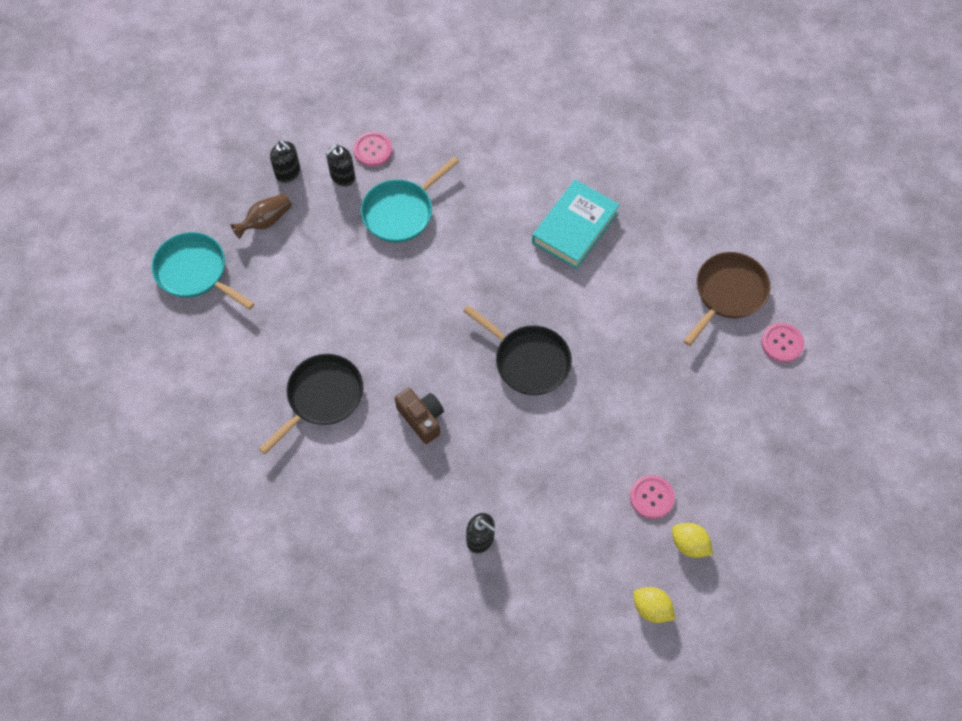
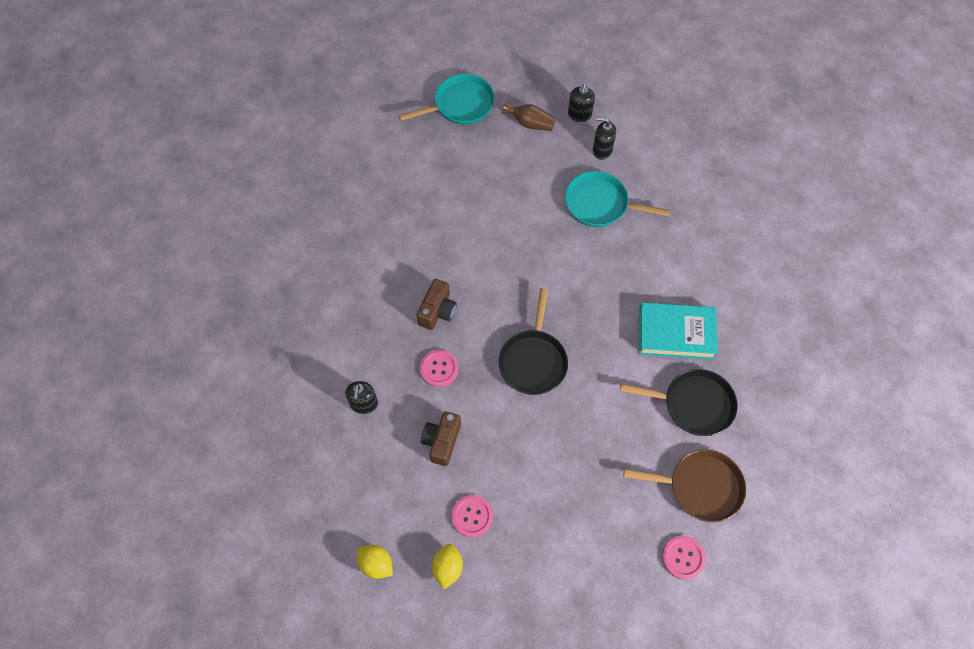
camera: 60 degrees right, 0 degrees up
turquoise pan [152,232,255,310] -> turquoise pan turned 60 degrees clockwise [398,74,495,125]
black pan [259,354,363,454] -> black pan moved to [620,369,737,436]
pink button [353,132,392,166] -> pink button moved to [420,350,458,387]
yellow lemon [633,587,676,623] -> yellow lemon turned 60 degrees counterclockwise [356,545,393,579]
none -> brown camera [421,411,461,466]

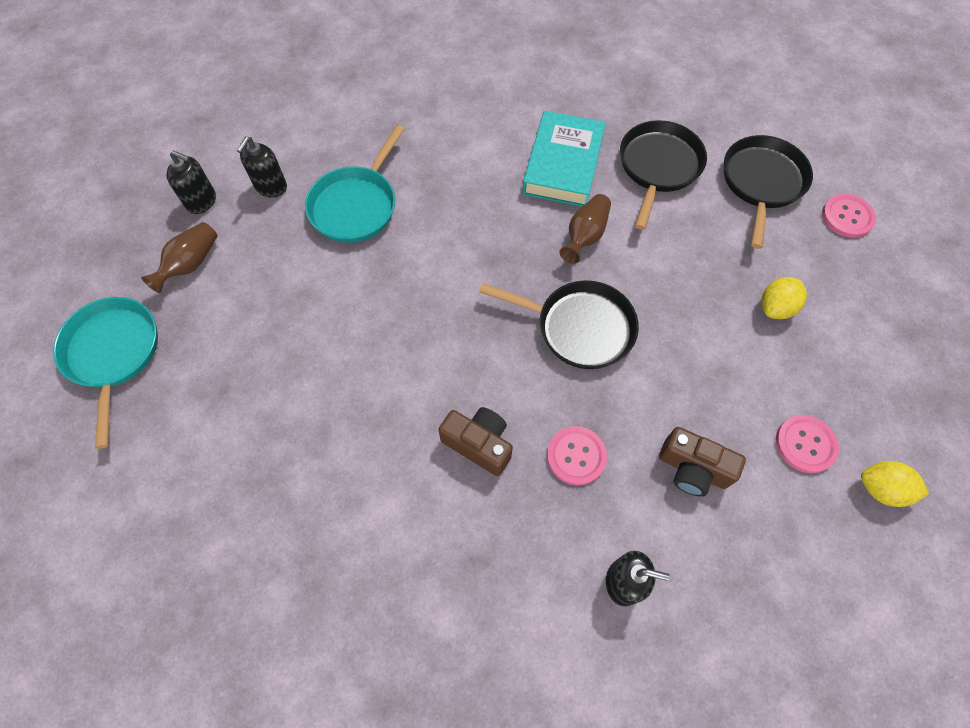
camera: 80 degrees left, 0 degrees up
yellow lemon [356,545,393,579] -> yellow lemon moved to [761,277,807,319]
brown pan [624,449,746,522] -> black pan [724,135,813,249]
none -> brown vase [559,194,611,264]

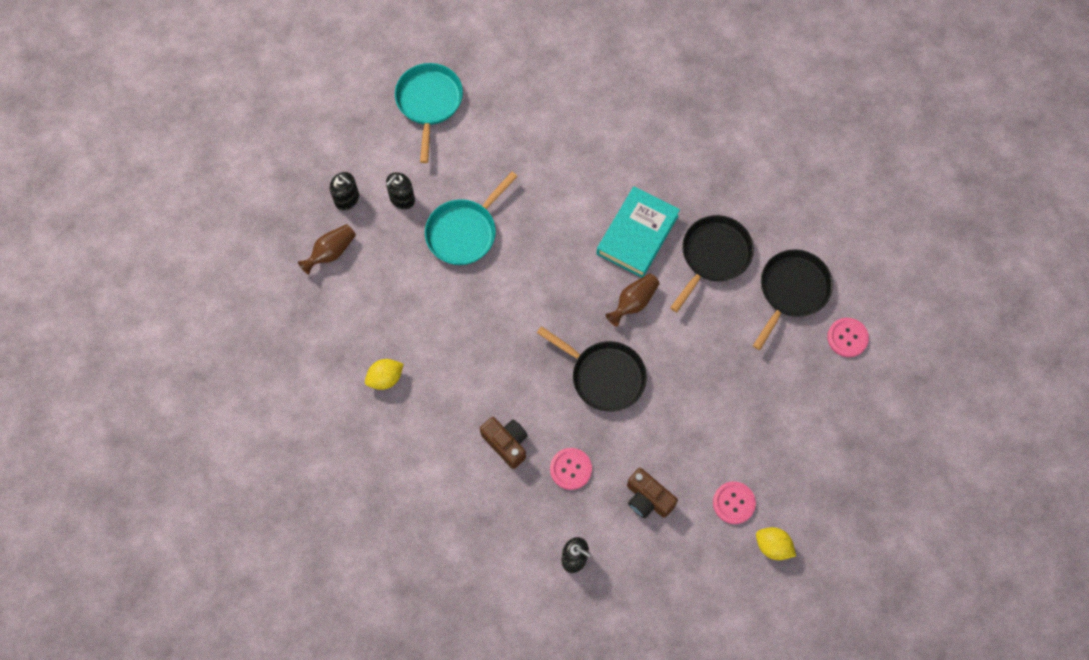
camera: 15 degrees right, 5 degrees up
turquoise pan [53,297,158,449] -> turquoise pan moved to [395,63,463,163]
yellow lemon [761,277,807,319] -> yellow lemon moved to [365,359,404,390]

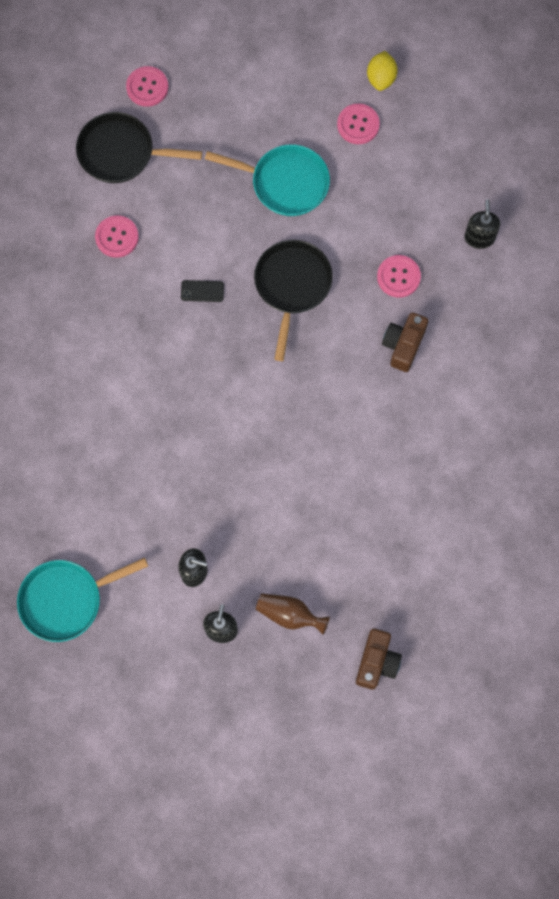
camera: 115 degrees left, 5 degrees up
yellow lemon [365,359,404,390] -> none
turquoise pan [425,171,518,265] -> turquoise pan moved to [205,144,330,216]
turquoise book [596,187,680,278] -> none
brown vase [606,274,660,327] -> black phone [181,280,224,302]
brown camera [627,468,678,518] -> brown camera moved to [356,629,402,690]
black pan [670,215,754,312] -> pink button [95,216,139,258]

